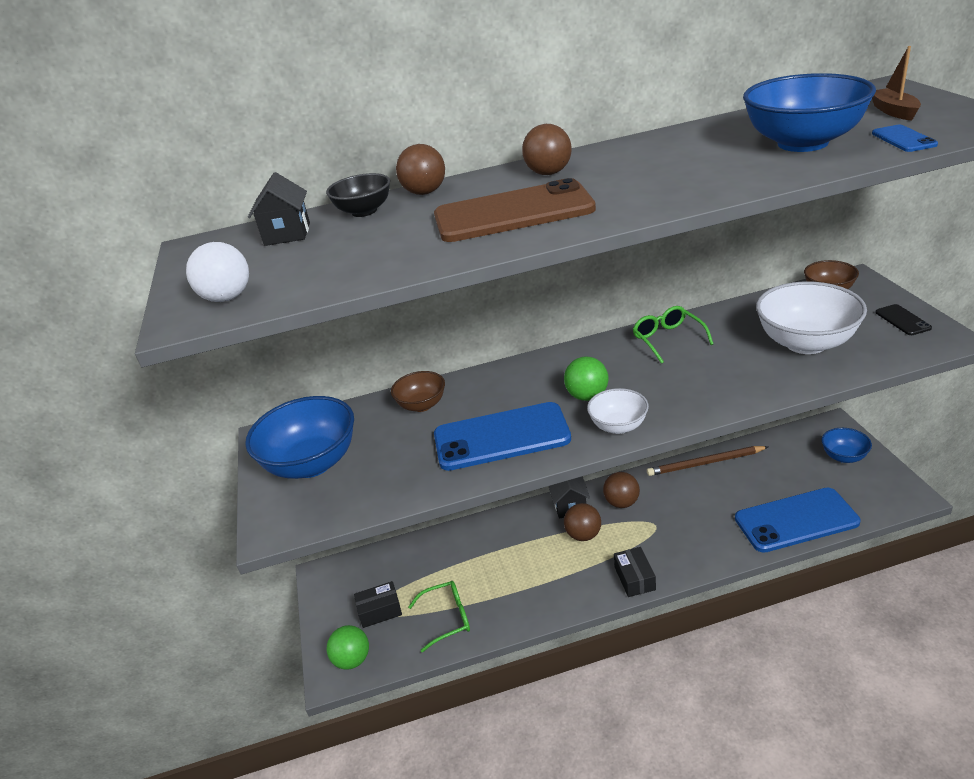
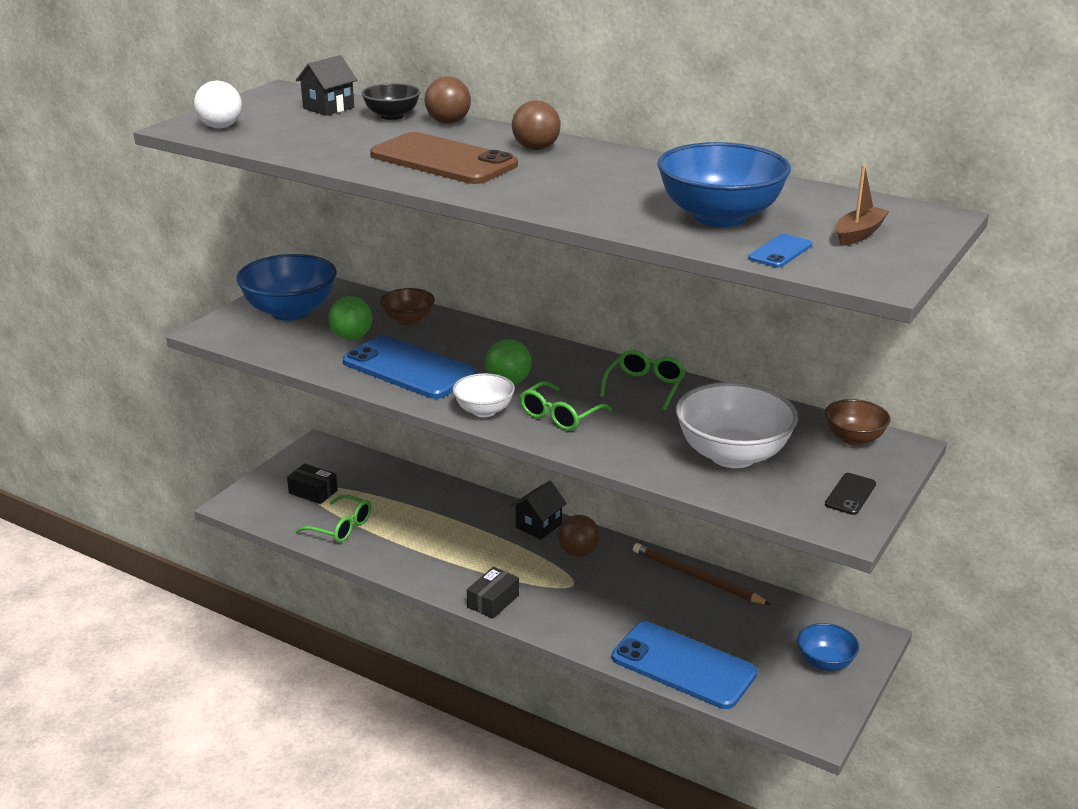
camera: 40 degrees right, 5 degrees down
green ball [327,625,369,670] -> green ball moved to [329,296,372,340]
brown ball [564,503,601,541] -> none
none -> green glasses [520,381,612,431]

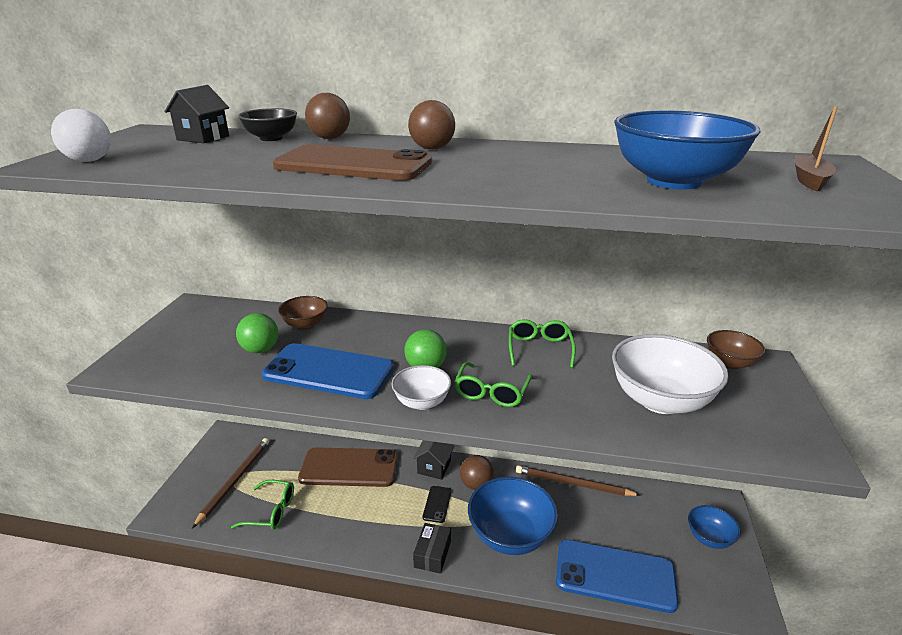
camera: 20 degrees left, 0 degrees up
blue bowl [236,254,337,321] -> blue bowl moved to [468,477,558,555]
black box [287,463,338,504] -> brown pencil [192,438,269,528]
blue phone [748,234,813,267] -> none
black phone [825,473,876,515] -> black phone moved to [423,486,452,523]
none -> brown phone [298,447,398,487]

